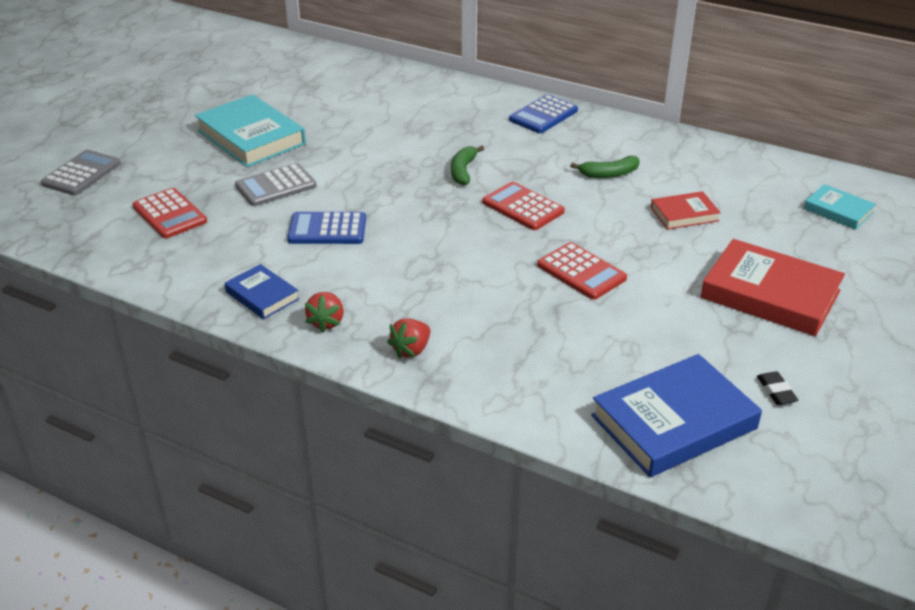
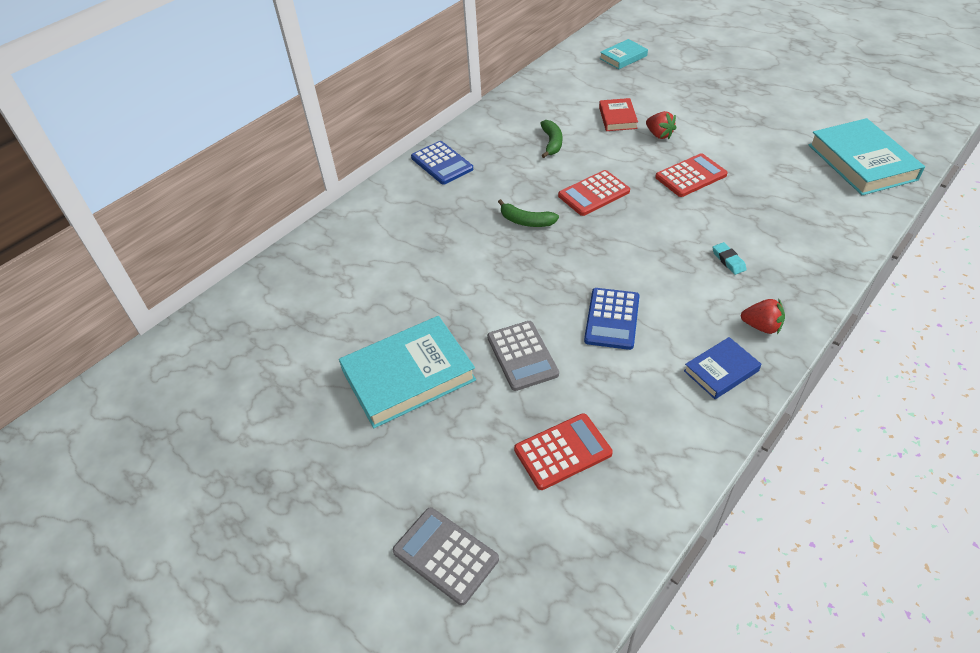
camera: 75 degrees left, 10 degrees up
red strawberry [387,319,431,359] -> red strawberry moved to [646,111,676,139]
blue book [591,354,762,477] -> turquoise book [809,118,925,195]
red book [701,239,845,336] -> none
black eraser [757,371,798,405] -> none
none -> turquoise eraser [712,242,747,275]

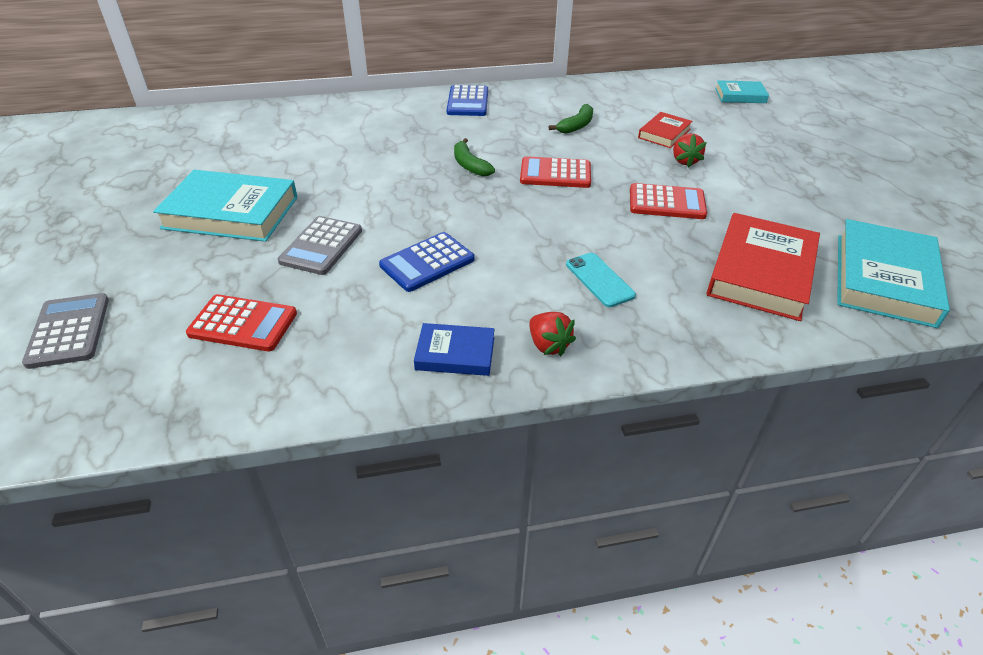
camera: 35 degrees right, 5 degrees down
turquoise eraser [712,242,747,275] -> turquoise phone [566,253,636,307]
none -> red book [707,213,820,321]

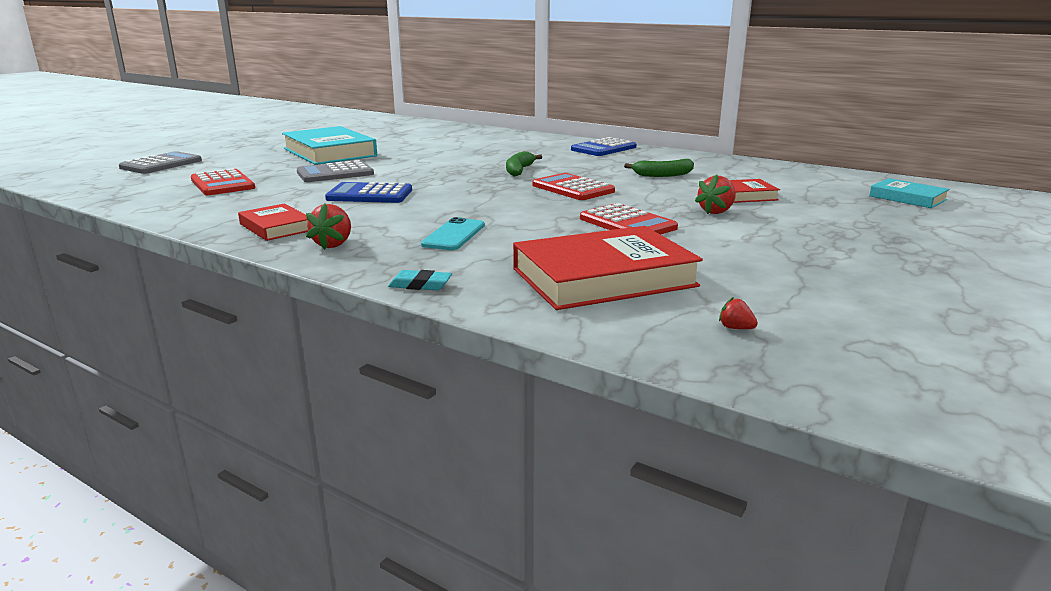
camera: 45 degrees right, 20 degrees down
blue book [414,323,495,376] -> red book [238,204,308,241]
turquoise book [837,219,950,328] -> red strawberry [719,297,758,329]
none -> turquoise eraser [388,270,452,290]

